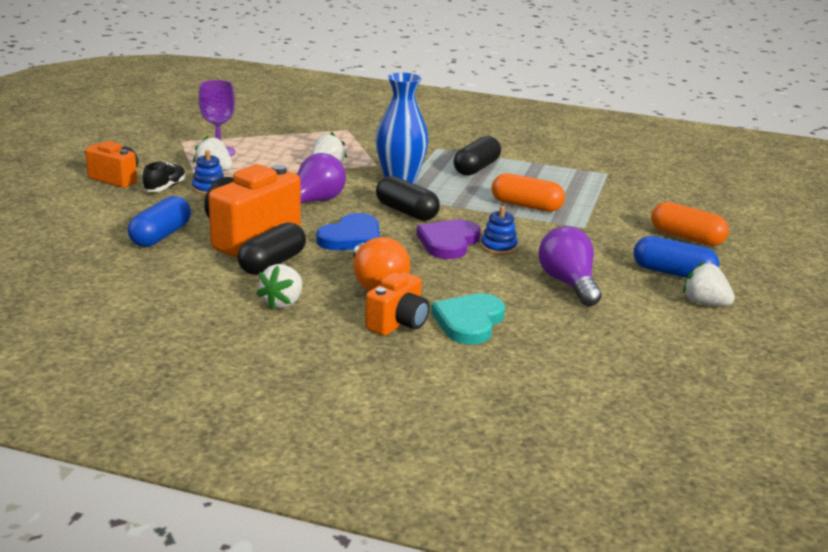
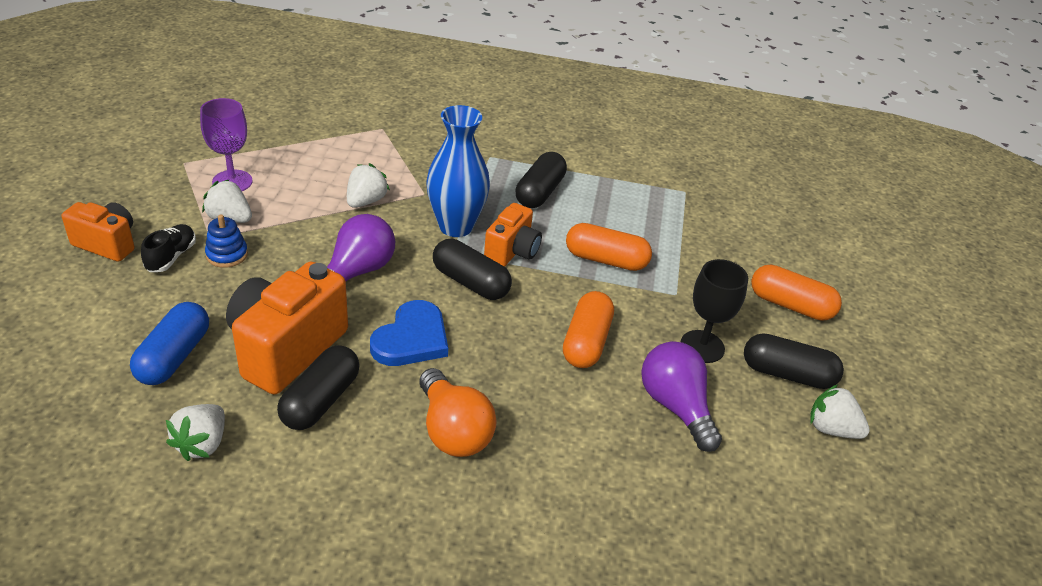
camera: 10 degrees left, 15 degrees up
white strawberry [257,264,302,310] -> white strawberry moved to [166,404,225,461]
orange camera [365,272,430,336] -> orange camera moved to [484,203,542,267]
purple heart [417,219,481,259] -> none
turquoise heart [431,293,505,345] -> none
blue stacking toy [481,206,518,255] -> orange capsule [563,291,614,368]
blue capsule [633,236,719,278] -> black capsule [744,333,844,389]
none -> black goblet [681,259,748,363]

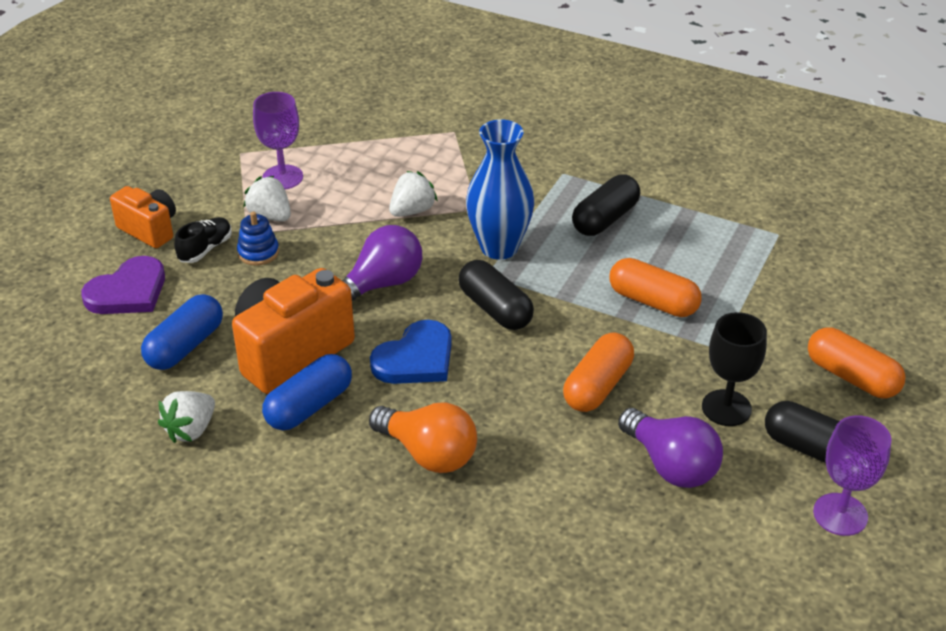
camera: 20 degrees right, 0 degrees up
black capsule [277,345,360,430] -> blue capsule [262,354,352,430]
orange light bulb [419,368,497,457] -> orange light bulb turned 45 degrees counterclockwise [369,403,477,473]
orange camera [484,203,542,267] -> none
purple light bulb [641,341,722,452] -> purple light bulb turned 150 degrees clockwise [618,408,723,488]
white strawberry [810,384,870,439] -> purple goblet [813,415,891,536]
none -> purple heart [81,256,165,314]

